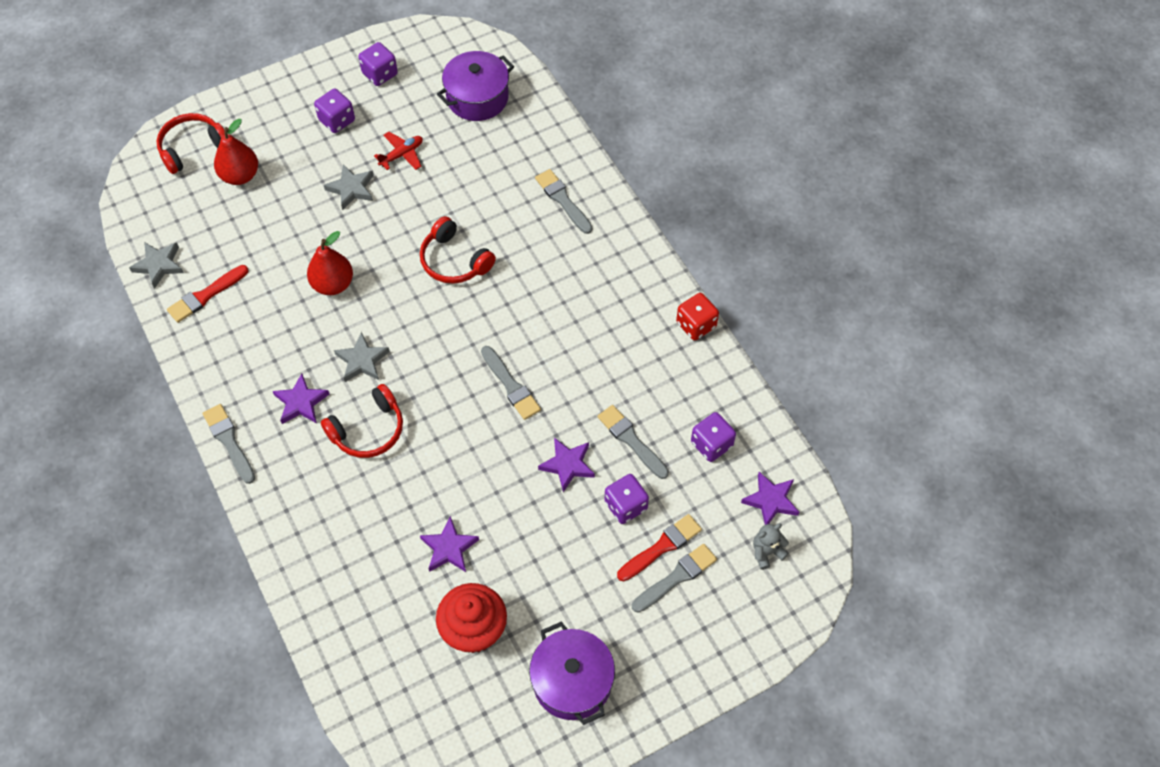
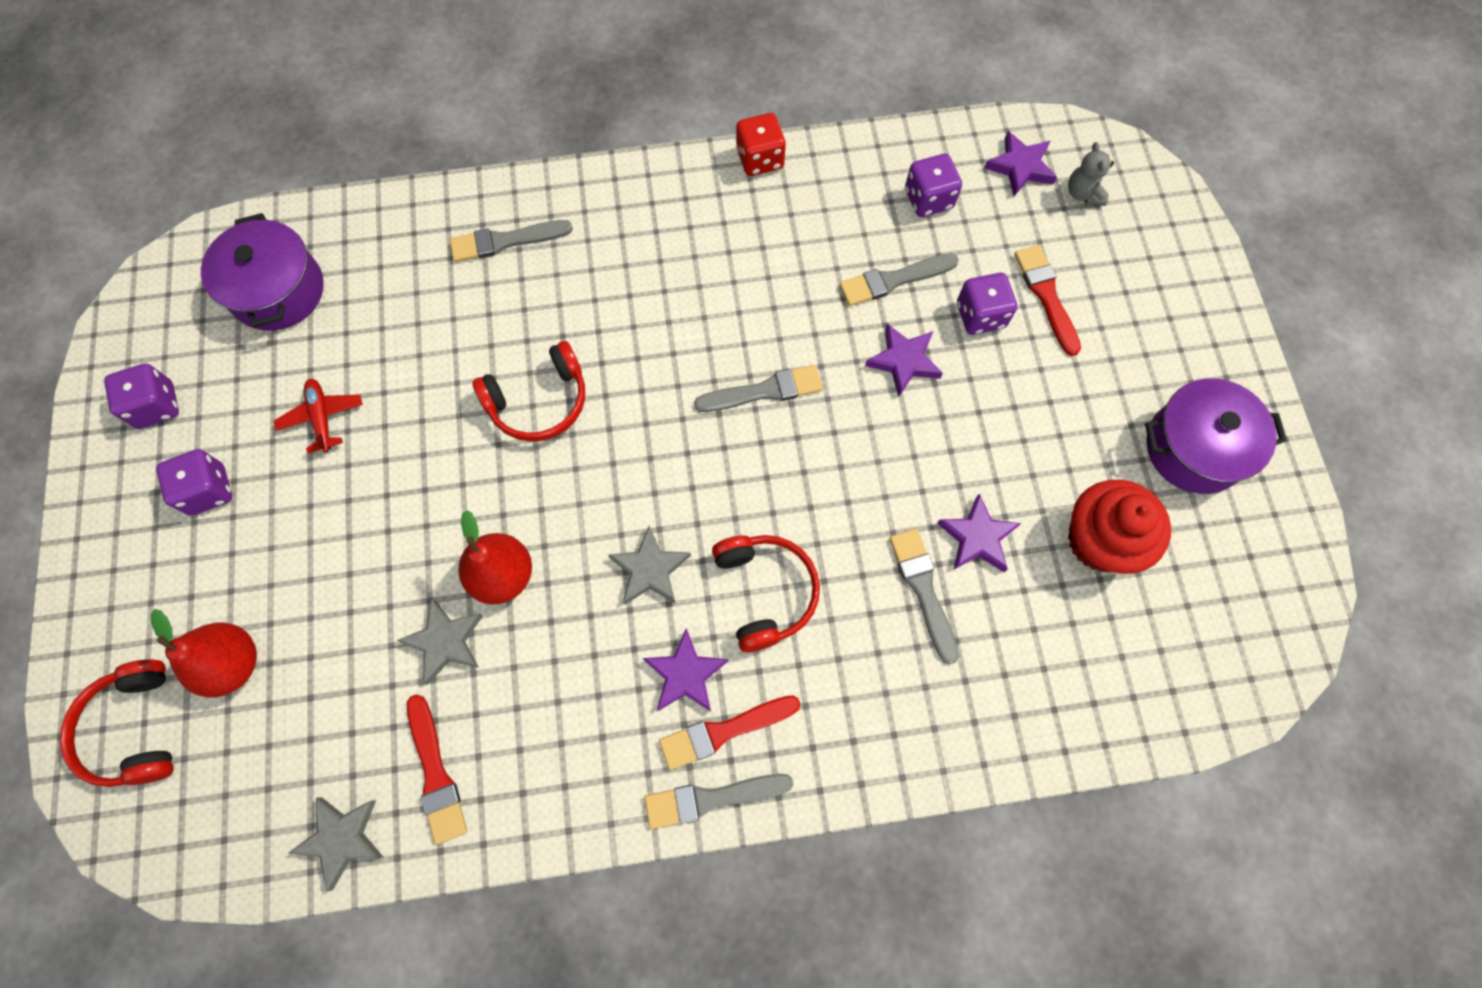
camera: 70 degrees left, 10 degrees up
grey star [324,164,374,210] -> grey star moved to [396,598,483,685]
grey brush [632,544,717,613] -> grey brush moved to [890,529,959,665]
none -> red brush [659,695,801,770]

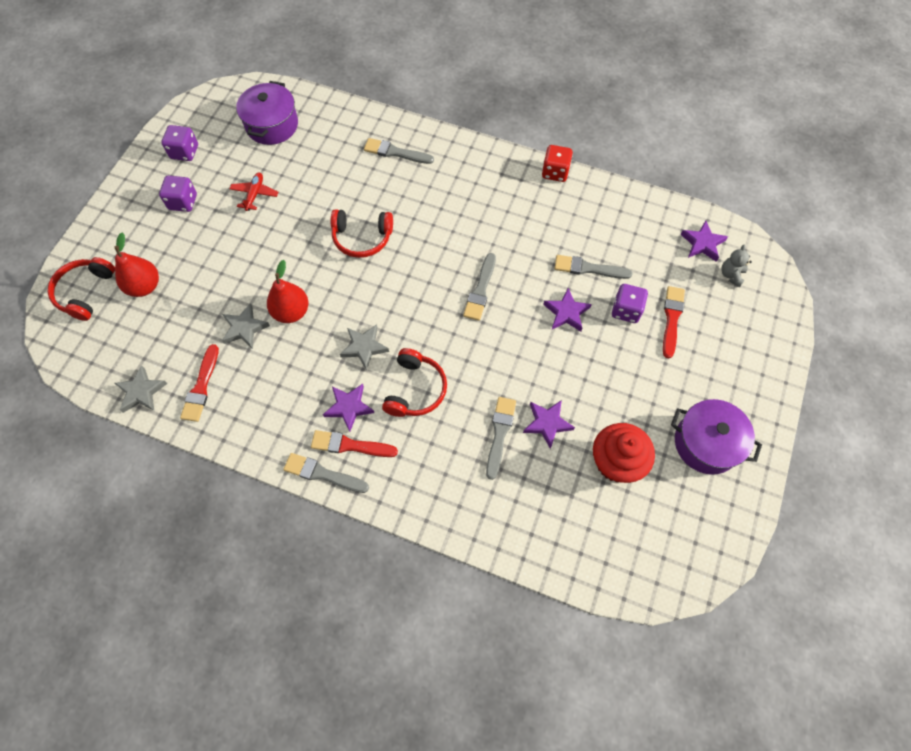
camera: 30 degrees right, 5 degrees down
grey brush [694,365,823,412] -> grey brush turned 90 degrees clockwise [463,253,496,321]
purple dice [905,154,962,217] -> none

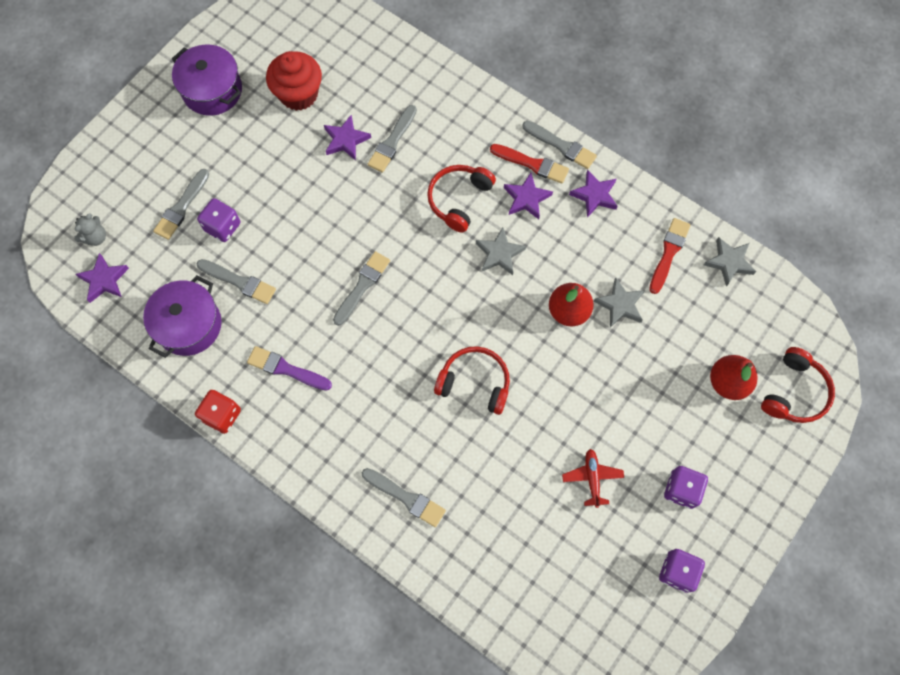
camera: 165 degrees left, 5 degrees up
red plane [230,172,278,211] -> red plane turned 150 degrees clockwise [562,449,624,508]
purple pot [236,81,298,145] -> purple pot moved to [143,275,221,358]
purple star [543,288,592,331] -> purple star moved to [569,170,618,217]
red brush [663,286,685,358] -> grey brush [153,169,209,240]
none -> purple brush [247,346,332,391]

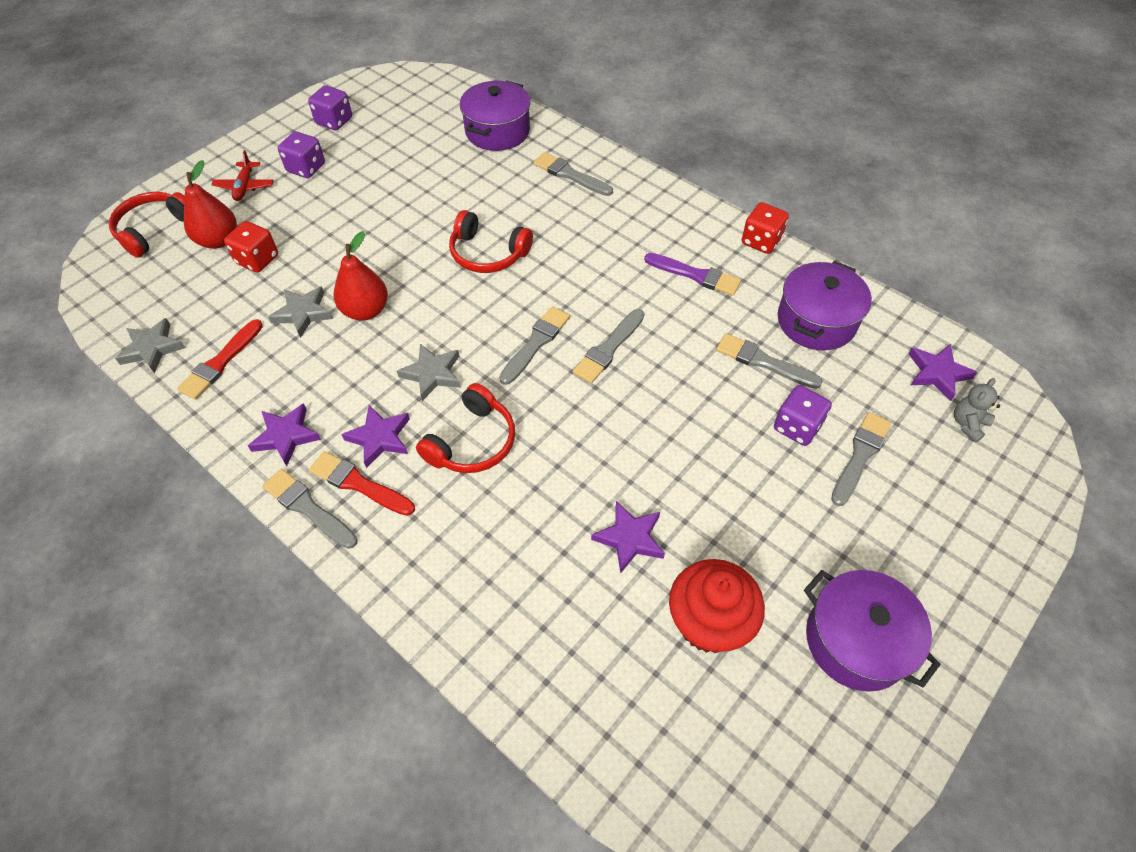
camera: 175 degrees left, 15 degrees down
grey brush [368,105,417,173] -> grey brush moved to [499,307,570,385]
red plane [562,449,624,508] -> red plane moved to [211,150,274,201]
none -> red dice [224,221,278,273]
none -> purple pot [460,81,531,151]

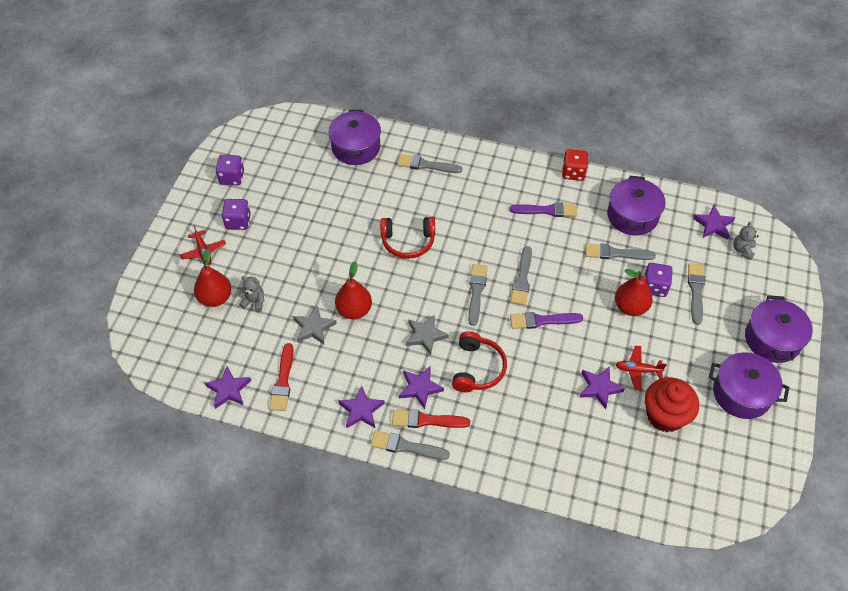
camera: 25 degrees left, 0 degrees up
red headphones [109,192,185,258] -> none
grey star [115,318,185,374] -> purple star [205,366,251,409]
red dice [224,221,278,273] -> grey teddy bear [238,276,264,312]
none -> purple brush [510,312,583,329]
none -> red pear [615,269,653,316]
none -> red plane [616,346,667,390]
none -> purple pot [745,295,813,363]

